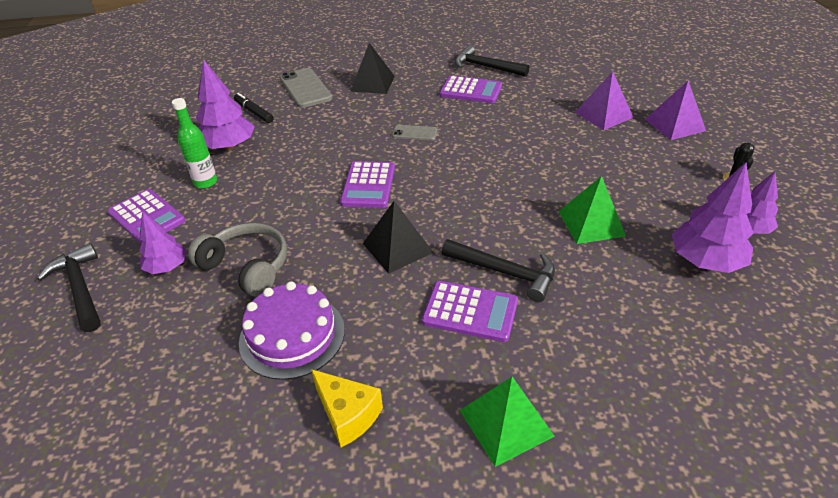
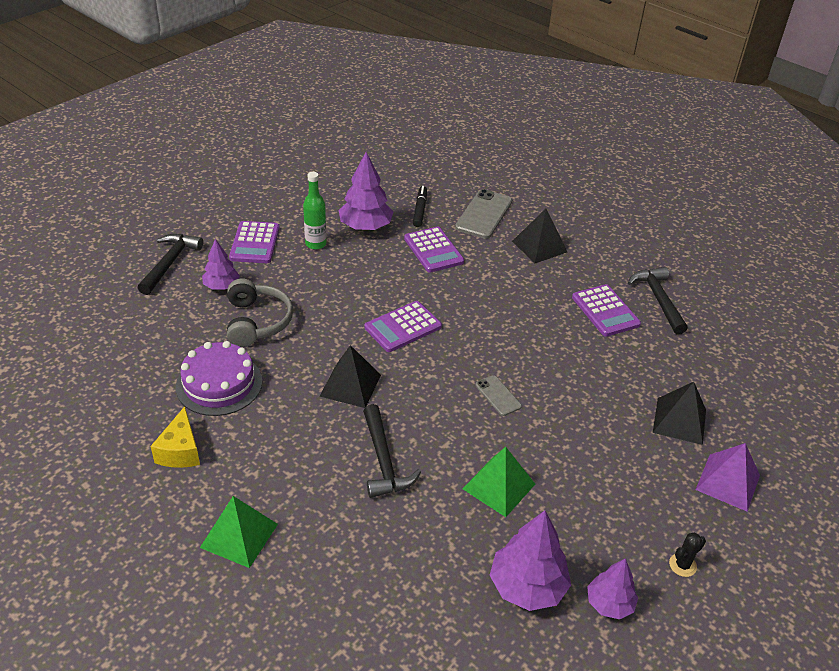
camera: 45 degrees right, 0 degrees up
grey phone [392,125,437,141] -> grey phone moved to [475,375,522,416]
purple calculator [422,281,518,342] -> purple calculator moved to [404,227,464,272]
purple pyramid [575,71,634,130] -> black pyramid [653,382,706,445]

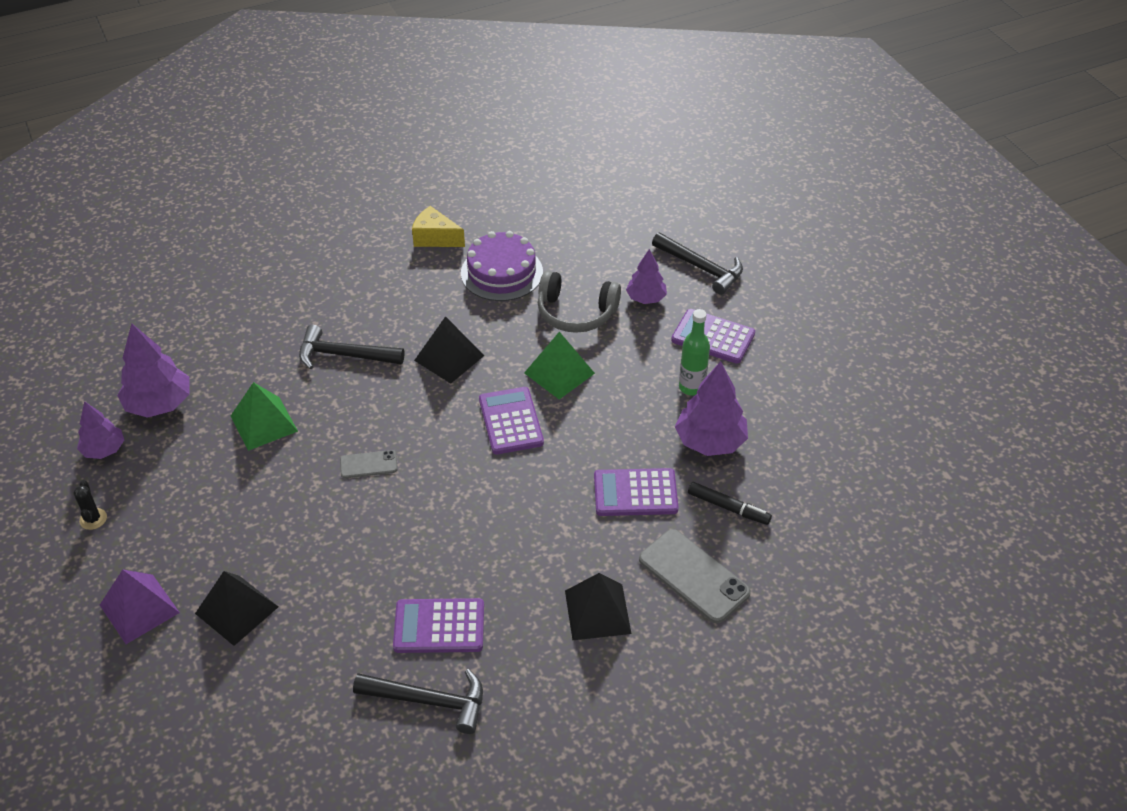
camera: 115 degrees right, 5 degrees up
green pyramid [200,496,278,568] -> green pyramid moved to [524,332,595,399]

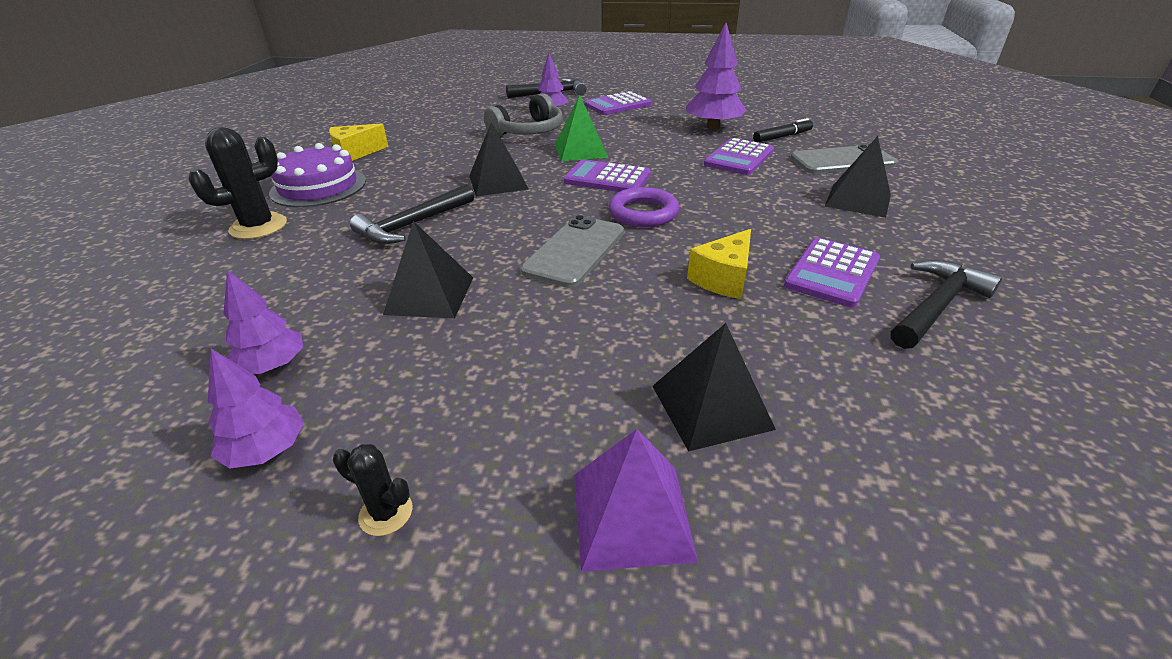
camera: 55 degrees left, 10 degrees down
purple tree [117,323,190,418] -> purple tree [223,270,303,374], size x0.62
green pyramid [231,382,298,451] -> black pyramid [383,221,473,318]
grey phone [340,450,398,478] -> grey phone [521,215,624,288], size x1.83
purple cake [461,231,543,301] -> purple cake moved to [269,143,366,207]
green bottle [679,309,710,396] -> none
none -> black cactus [188,127,287,239]
none -> purple ring [609,187,679,227]
none -> yellow cheese [687,229,751,299]

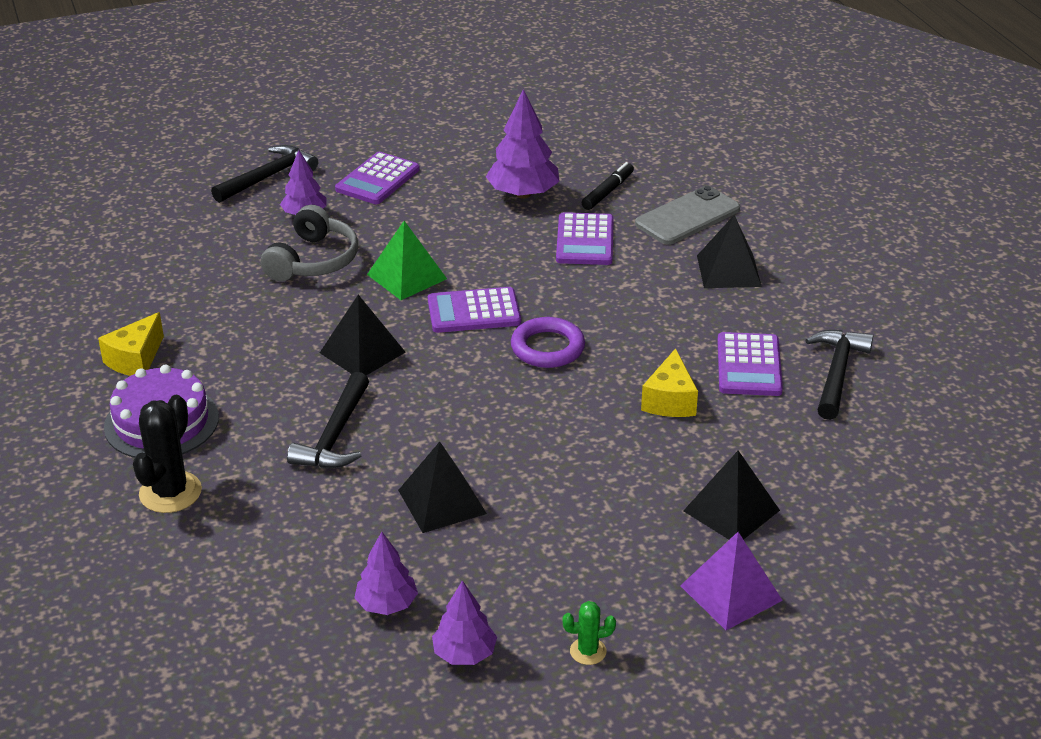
camera: 30 degrees left, 0 degrees up
black cactus [333,444,413,536] -> green cactus [562,601,616,665]
grey phone [521,215,624,288] -> none

